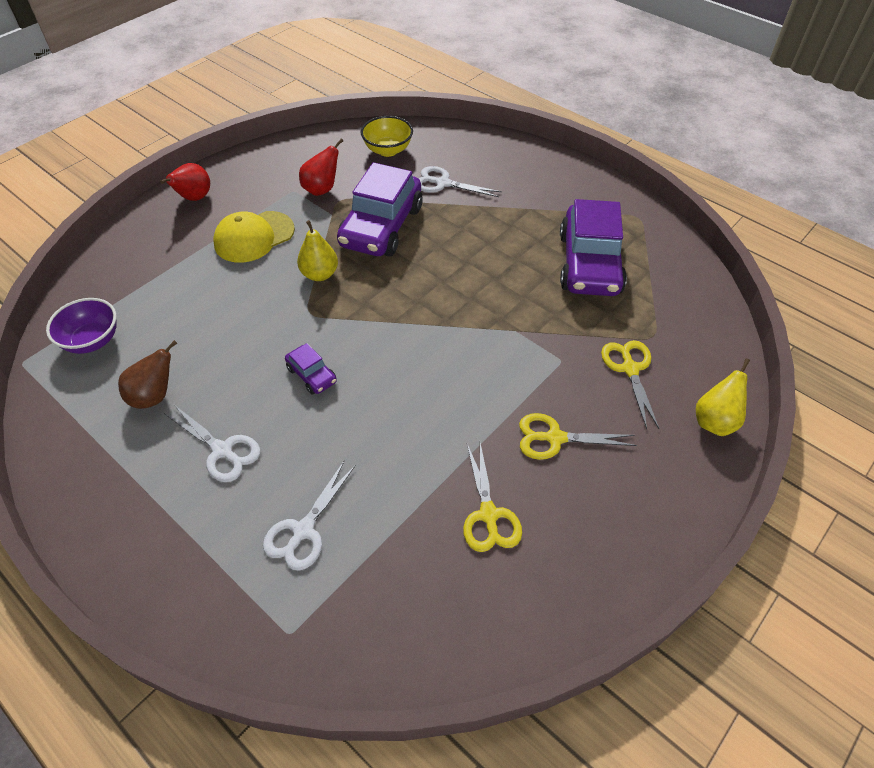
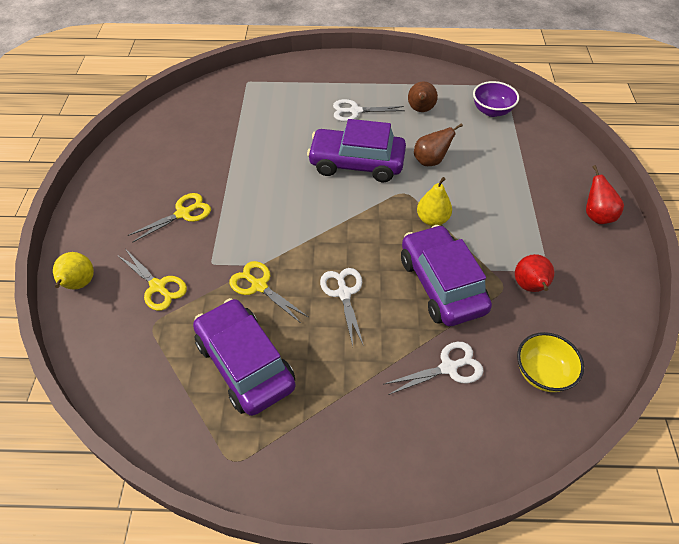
camera: 140 degrees right, 0 degrees up
yellow cap [213,211,295,263] -> none
white scissors [263,461,356,571] -> white scissors moved to [320,268,364,346]
purple car [285,343,337,395] -> purple car [307,119,406,182], size x2.24
yellow scissors [463,443,522,552] -> yellow scissors moved to [229,261,308,323]
none -> brown pear [414,123,463,166]

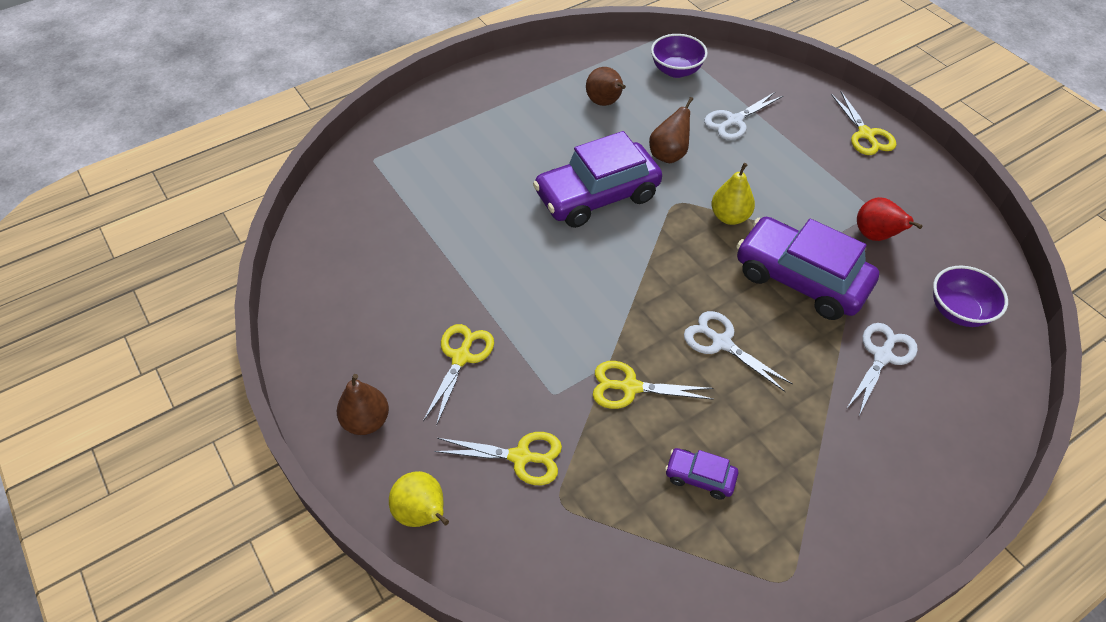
camera: 35 degrees left, 0 degrees up
purple car [193,298,296,416] -> purple car [665,448,738,500], size x0.45
white scissors [333,99,405,122] -> white scissors moved to [704,91,783,140]
yellow bowl [517,332,584,392] -> purple bowl [933,266,1008,327]
red pear [586,165,624,224] -> yellow scissors [831,92,896,155]
none -> brown pear [337,374,389,435]

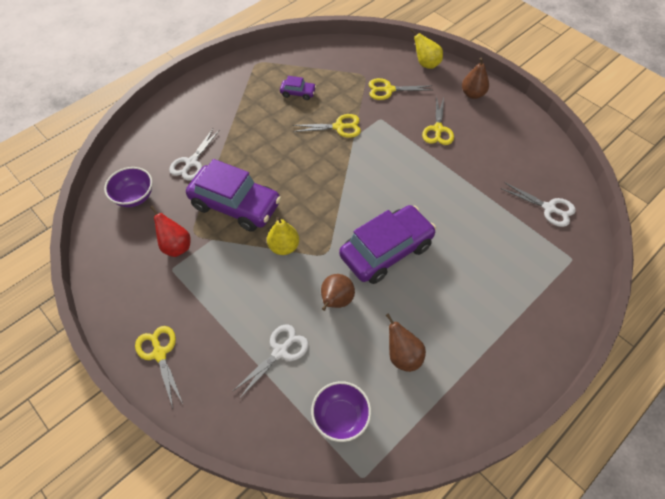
camera: 170 degrees right, 5 degrees up
white scissors [684,311,793,392] -> white scissors moved to [500,182,576,227]

